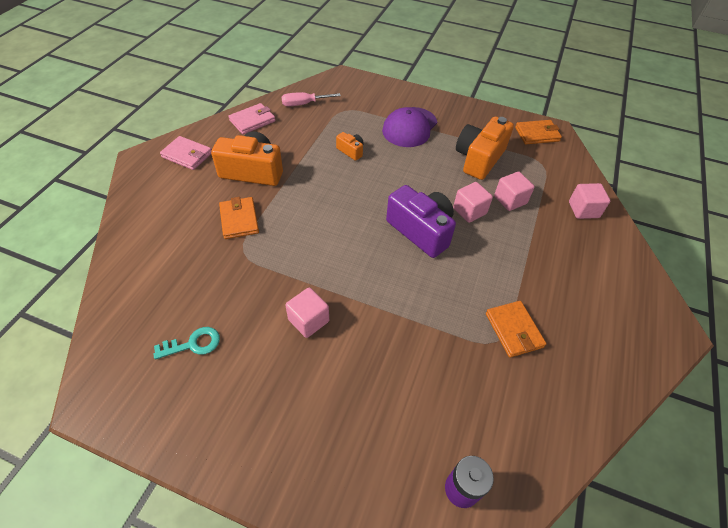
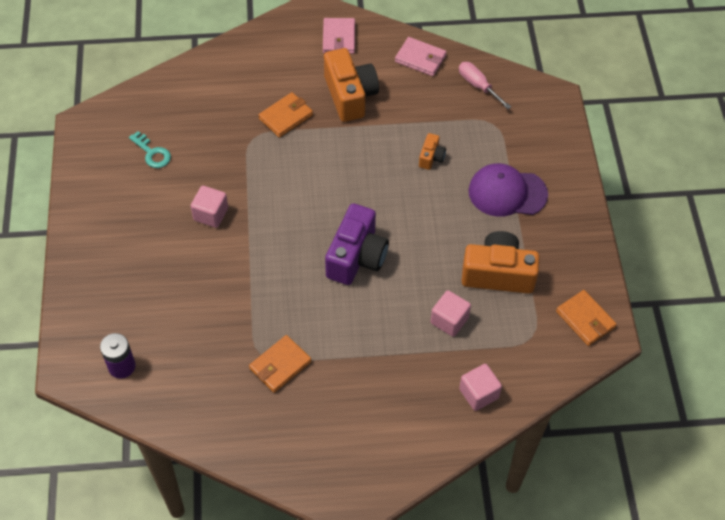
camera: 65 degrees right, 5 degrees up
pink cube [453,182,493,223] -> none

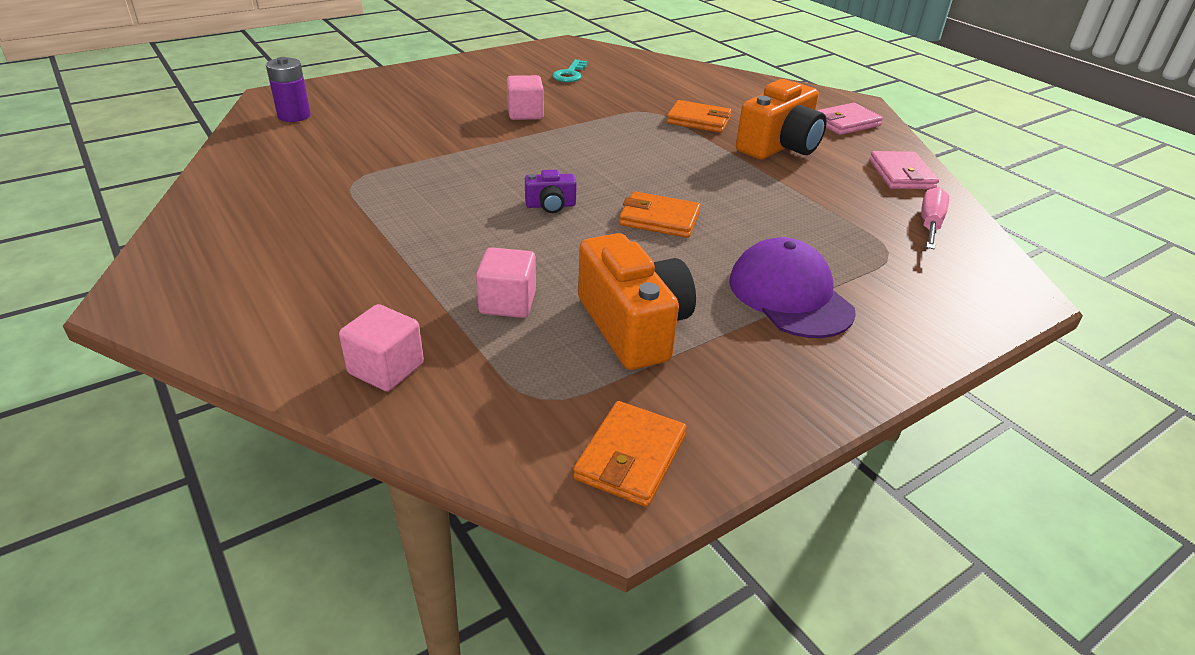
camera: 60 degrees right, 20 degrees down
orange wallet [249,335,311,393] -> orange wallet moved to [619,191,701,238]
purple camera [325,204,389,285] -> purple camera [525,170,577,213], size x0.48
orange camera [419,133,446,170] -> none

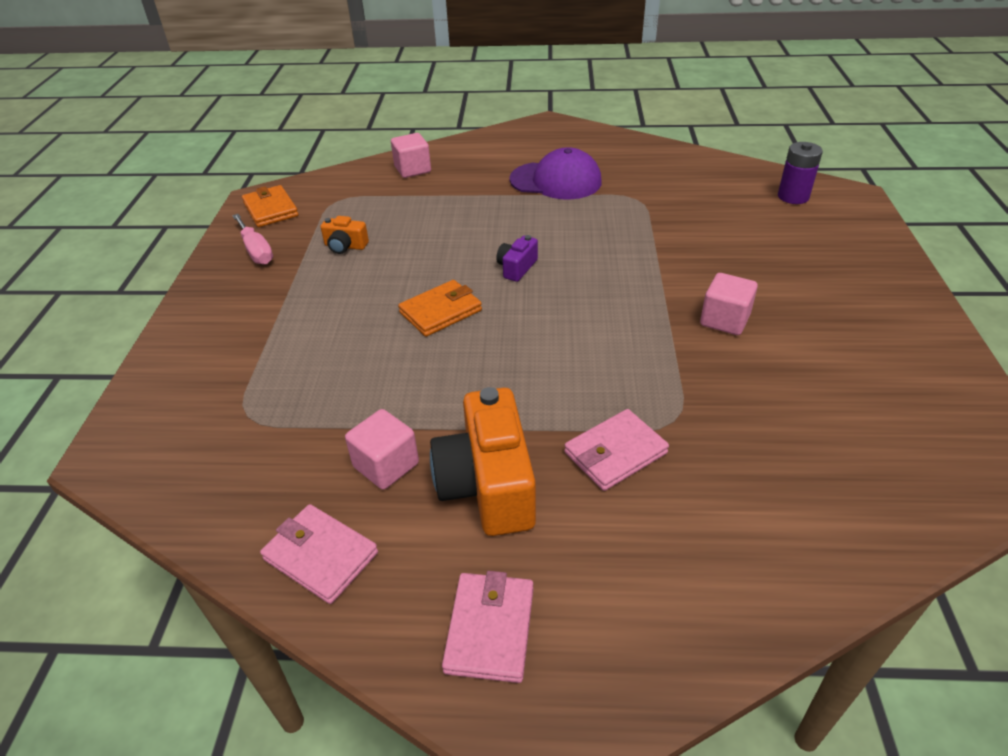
camera: 130 degrees right, 5 degrees up
pink cube [476,247,536,318] -> pink cube moved to [345,409,419,490]
turquoise key [553,59,587,82] -> none
orange camera [578,233,696,370] -> orange camera [321,216,369,254], size x0.48
orange wallet [667,100,732,133] -> pink wallet [564,409,669,491]
purple cap [729,237,856,338] -> purple cap moved to [509,147,602,199]
pink screwdriver [921,187,949,250] -> pink screwdriver moved to [232,214,273,265]

